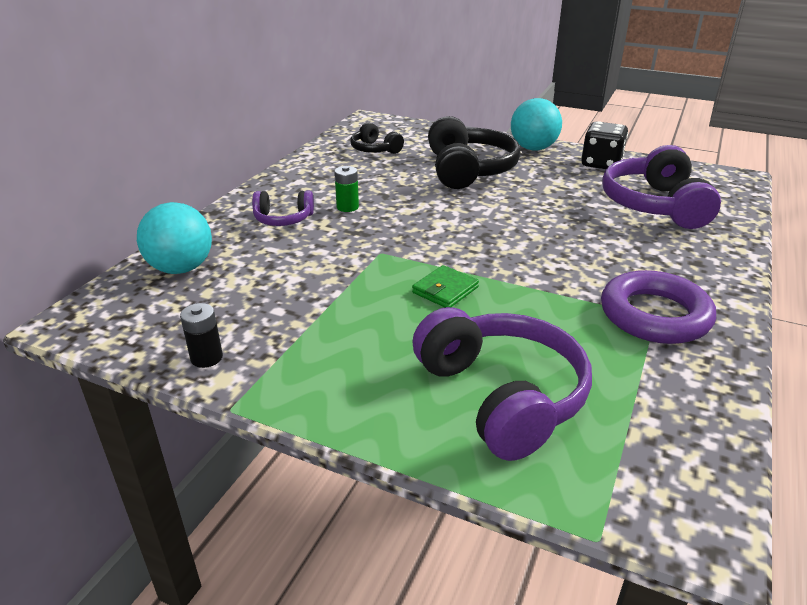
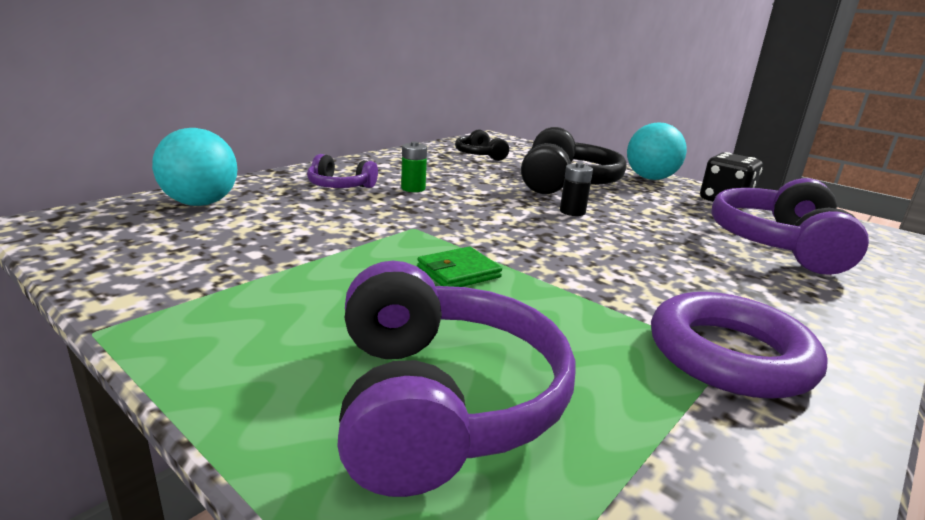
camera: 15 degrees right, 10 degrees down
black battery [180,303,223,368] -> black battery moved to [560,162,593,216]

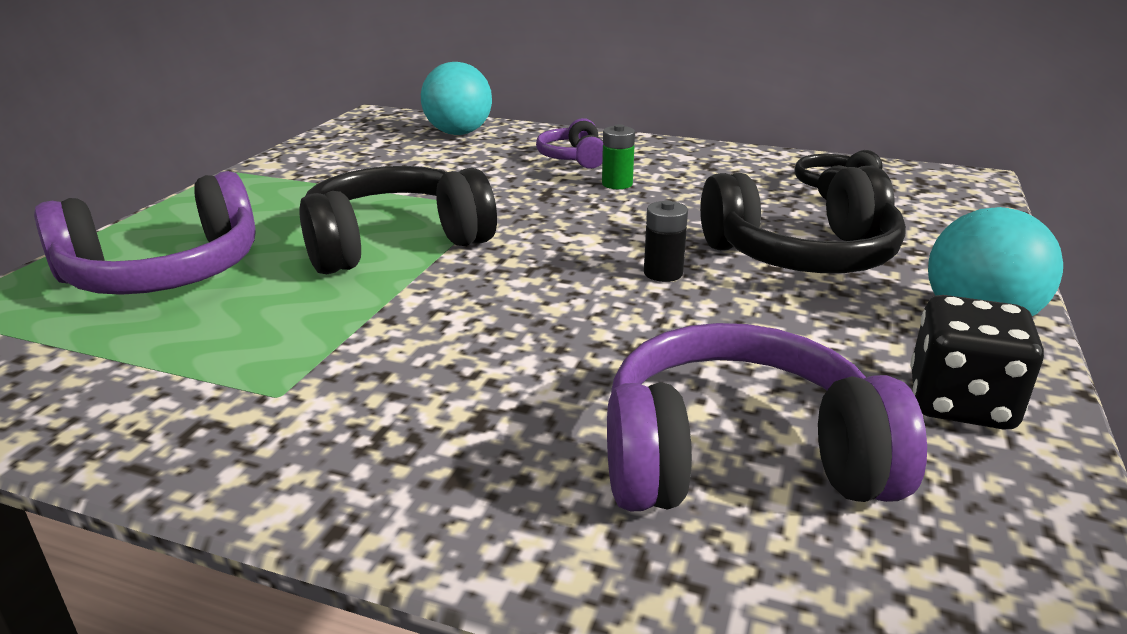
camera: 70 degrees right, 5 degrees up
green wallet [417,247,502,287] -> black headphones [299,166,497,274]
purple ring [651,292,828,399] -> none

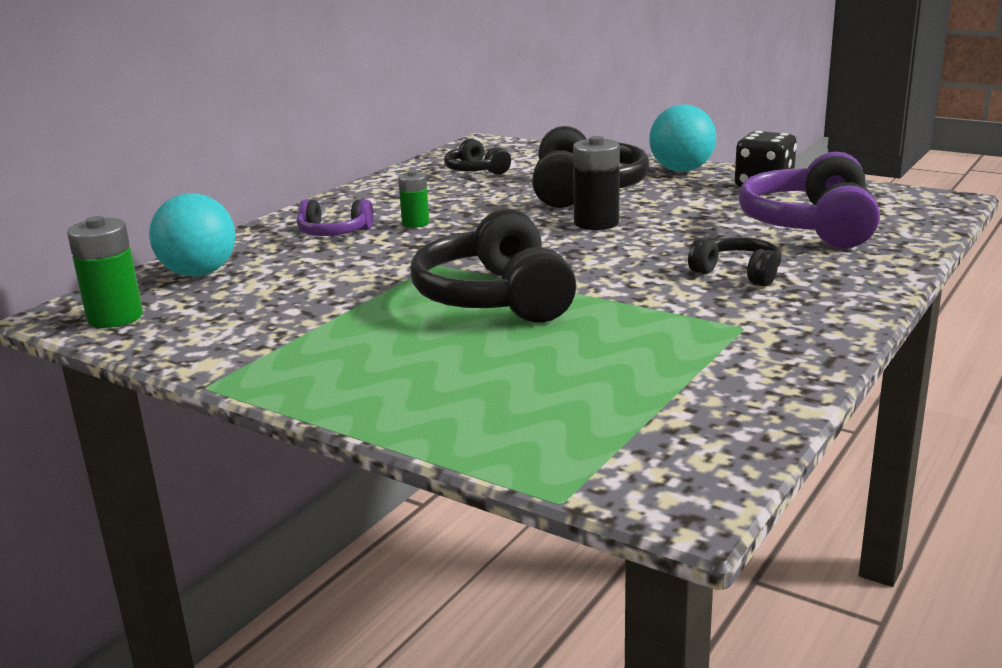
camera: 75 degrees left, 5 degrees down
purple headphones [34,171,255,295] -> none
black battery [644,200,688,282] -> black battery [573,136,620,230], size x1.60
none -> green battery [67,216,143,328]
none -> black headphones [688,237,782,287]

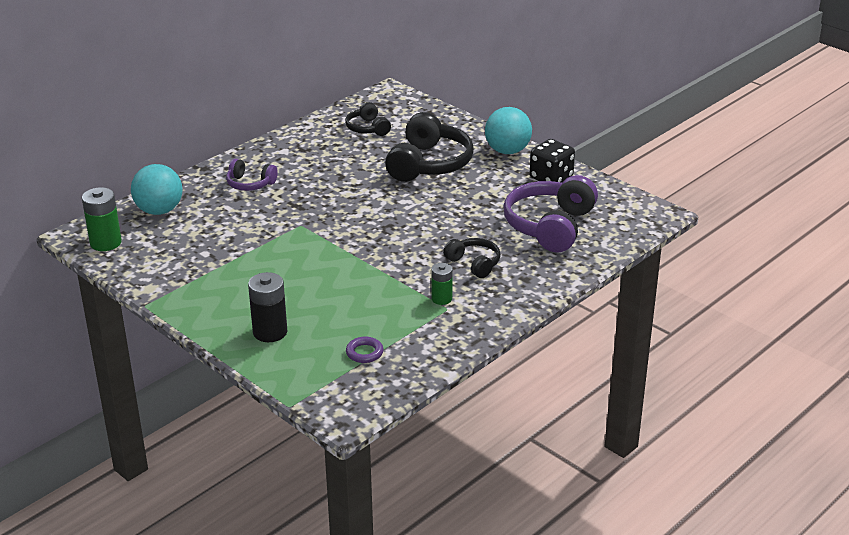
camera: 10 degrees right, 10 degrees up
green battery [398,171,429,228] -> green battery moved to [431,263,453,305]
black headphones [411,209,577,322] -> none
black battery [573,136,620,230] -> black battery moved to [248,272,287,342]
none -> purple ring [346,337,384,363]

